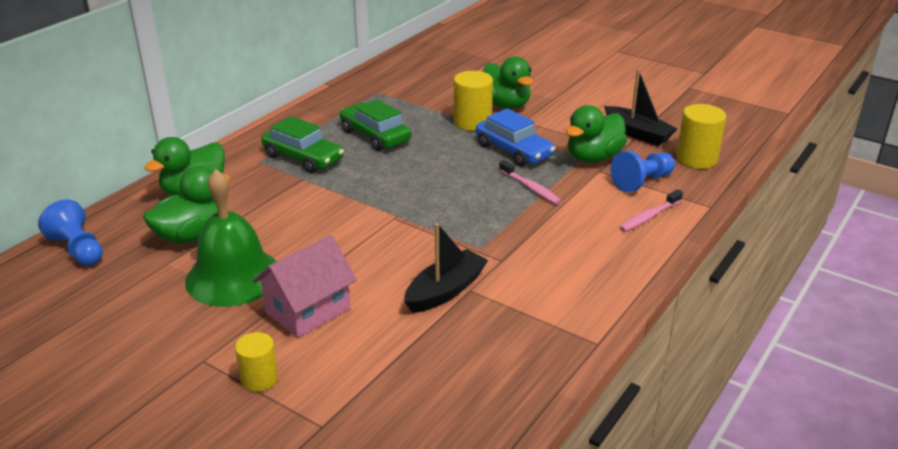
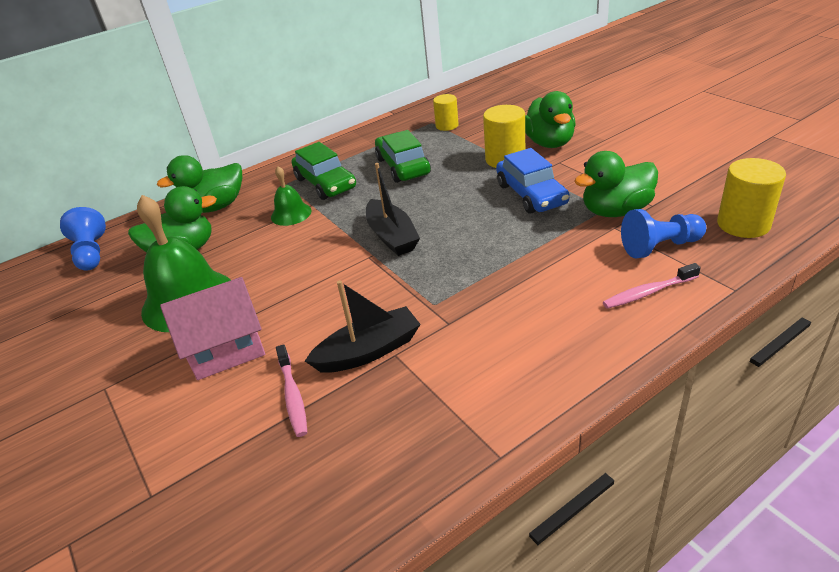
camera: 25 degrees right, 5 degrees up
yellow cylinder [235,332,278,392] -> yellow cylinder moved to [433,94,459,131]
pink toothbrush [499,160,561,204] -> pink toothbrush moved to [276,344,307,437]
black boat [604,69,677,146] -> black boat moved to [366,163,420,256]
none -> green bell [271,166,311,226]

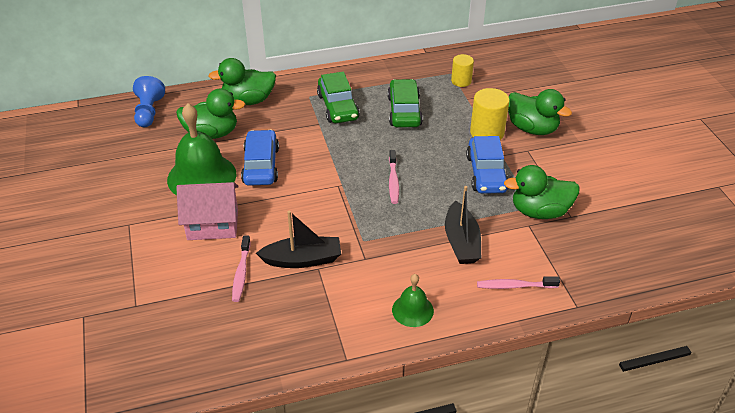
camera: 15 degrees right, 5 degrees up
green bell [271,166,311,226] -> green bell moved to [392,274,434,327]
black boat [366,163,420,256] -> black boat moved to [445,186,481,264]
green duck [525,91,576,148] -> green duck turned 60 degrees counterclockwise [508,89,572,135]
blue pawn [621,209,706,258] -> none
yellow cylinder [717,158,786,238] -> none
none -> blue car [241,130,279,186]
none -> pink toothbrush [389,150,399,204]

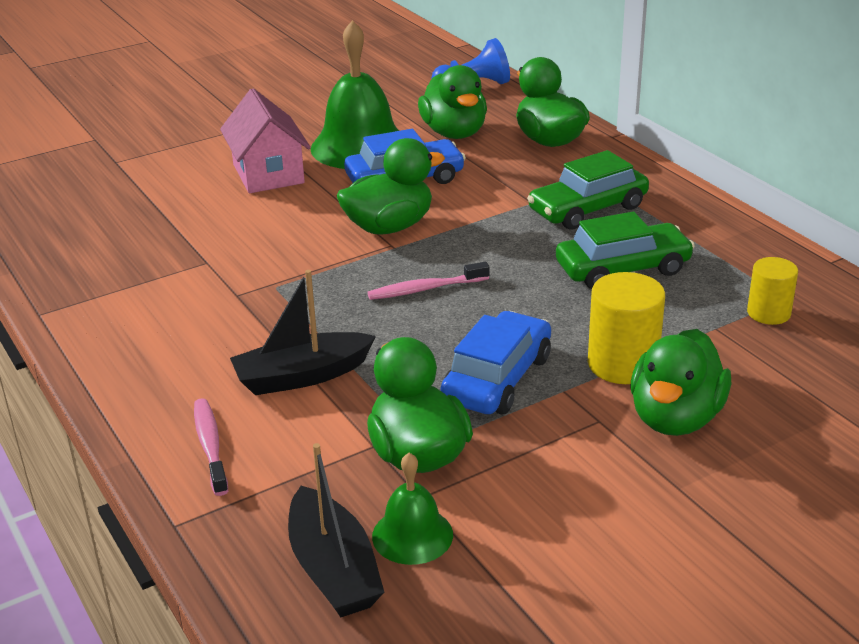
camera: 75 degrees right, 10 degrees down
pink toothbrush [232,235,251,302] -> none
black boat [256,210,341,268] -> black boat moved to [288,443,384,617]
green bell [392,274,434,327] -> green bell moved to [372,453,453,565]
blue car [466,136,508,194] -> blue car turned 135 degrees clockwise [440,311,551,414]
none -> green duck [337,138,445,235]

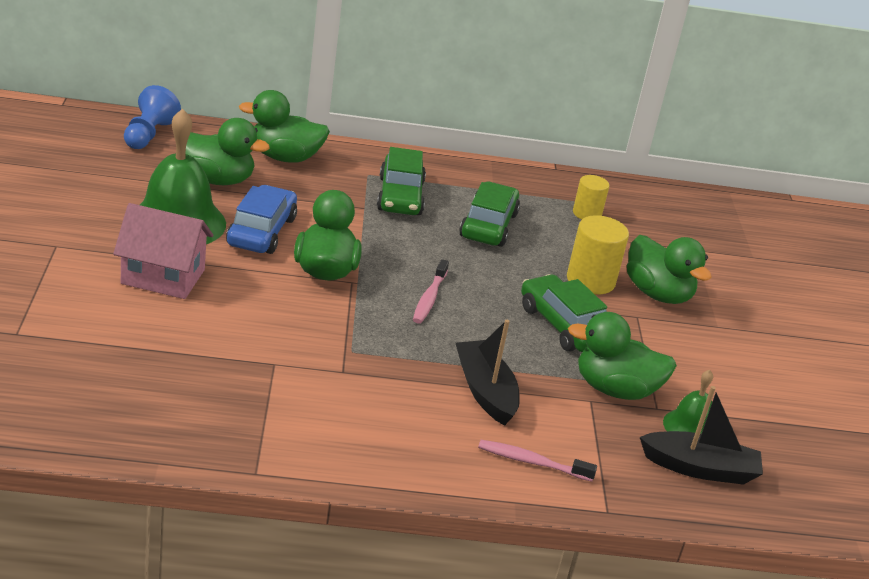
camera: 65 degrees left, 0 degrees up
black boat [230,270,376,395] -> black boat turned 150 degrees clockwise [456,320,520,426]
blue car [440,311,551,414] -> green car [521,274,607,352]

